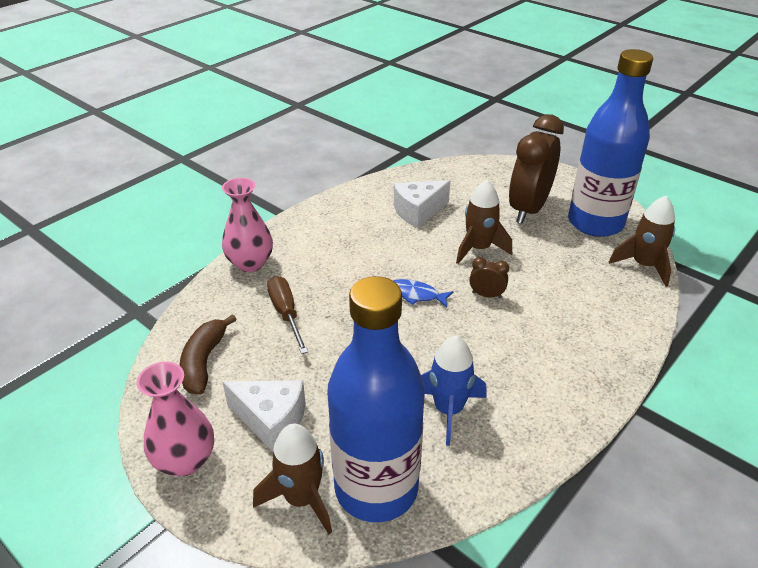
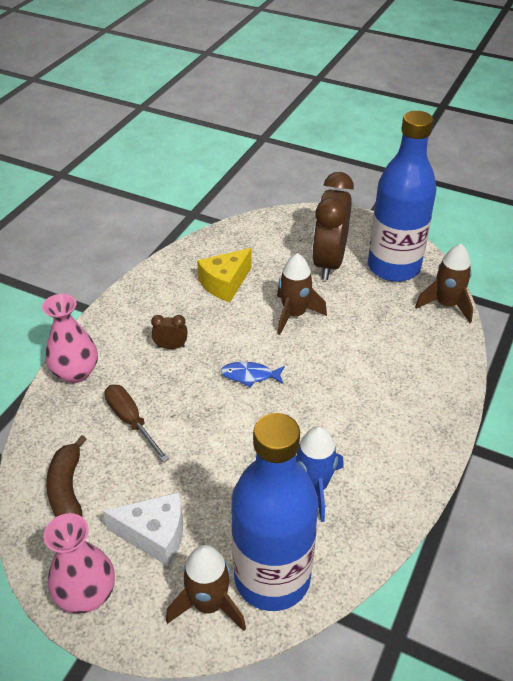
camera: 15 degrees left, 5 degrees up
white cheese [394,180,450,228] -> yellow cheese [197,248,252,302]
brown clock [469,257,509,298] -> brown clock moved to [151,315,188,349]

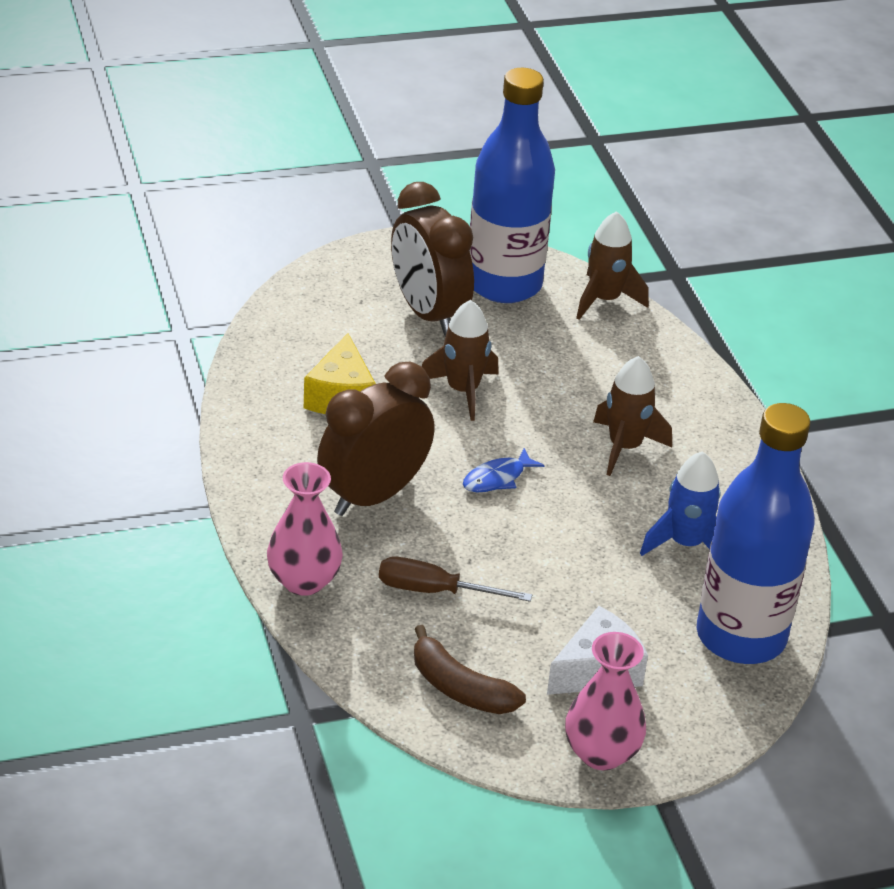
camera: 45 degrees left, 5 degrees down
brown clock [151,315,188,349] -> brown clock [317,362,435,516], size x2.42
brown rocket [166,545,246,631] -> brown rocket moved to [593,356,672,476]

